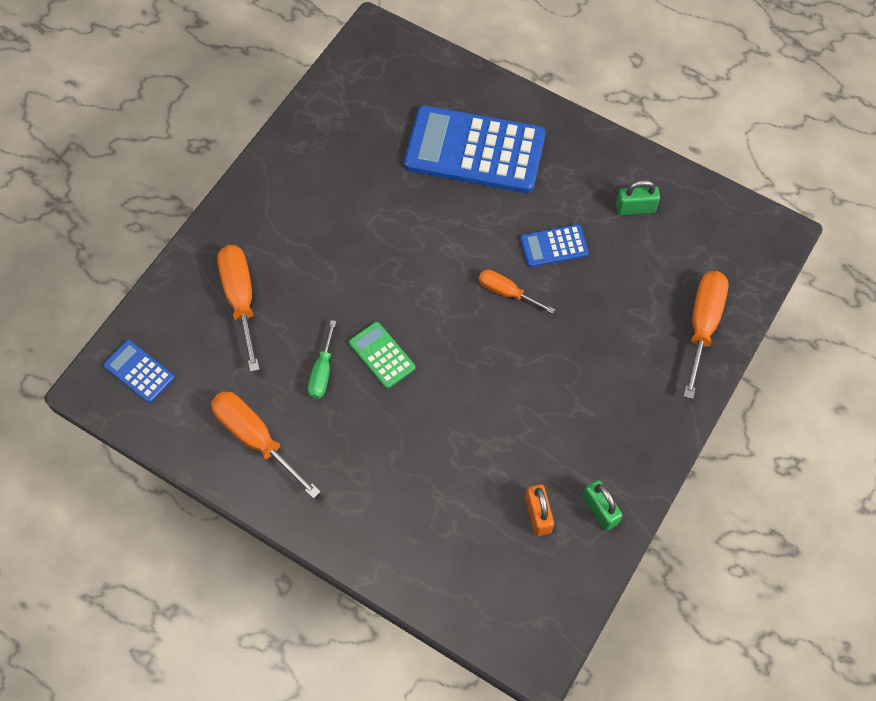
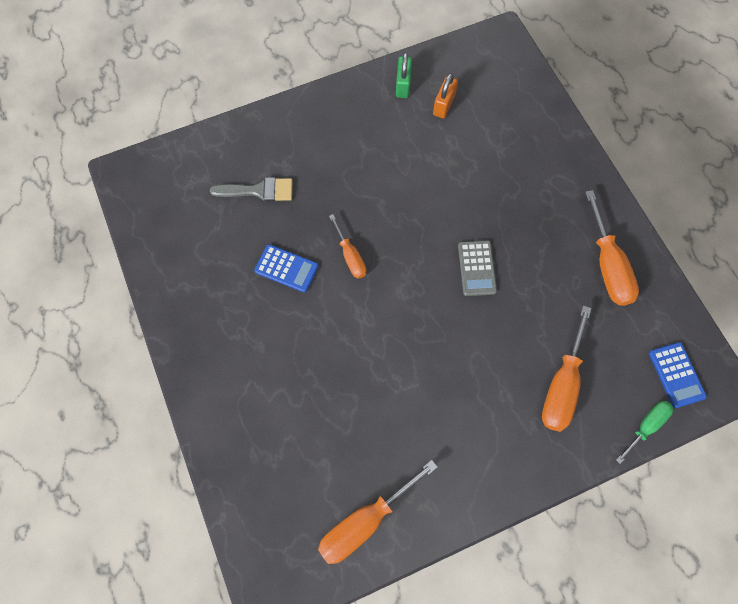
camera: 145 degrees left, 5 degrees up
green screwdriver [308,320,336,399] -> green screwdriver moved to [616,401,673,464]
green calculator [349,322,415,389] -> grey calculator [458,240,497,296]
blue calculator [404,105,546,193] -> none
green padlock [616,180,660,215] -> none
orange screwdriver [683,271,729,399] -> orange screwdriver moved to [318,460,438,564]
none -> grey brush [210,177,293,202]

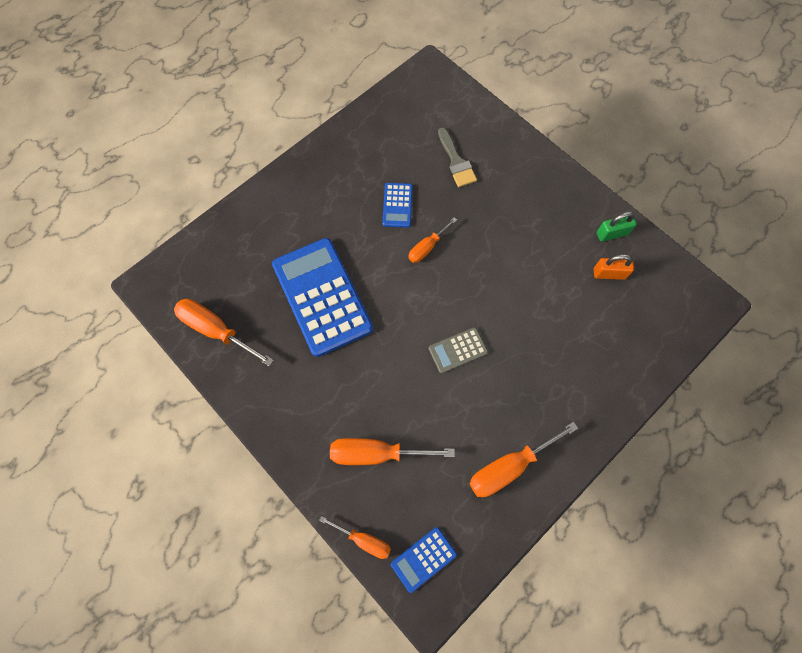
camera: 70 degrees right, 0 degrees up
green screwdriver [616,401,673,464] -> orange screwdriver [319,516,391,559]
none -> blue calculator [272,238,373,357]

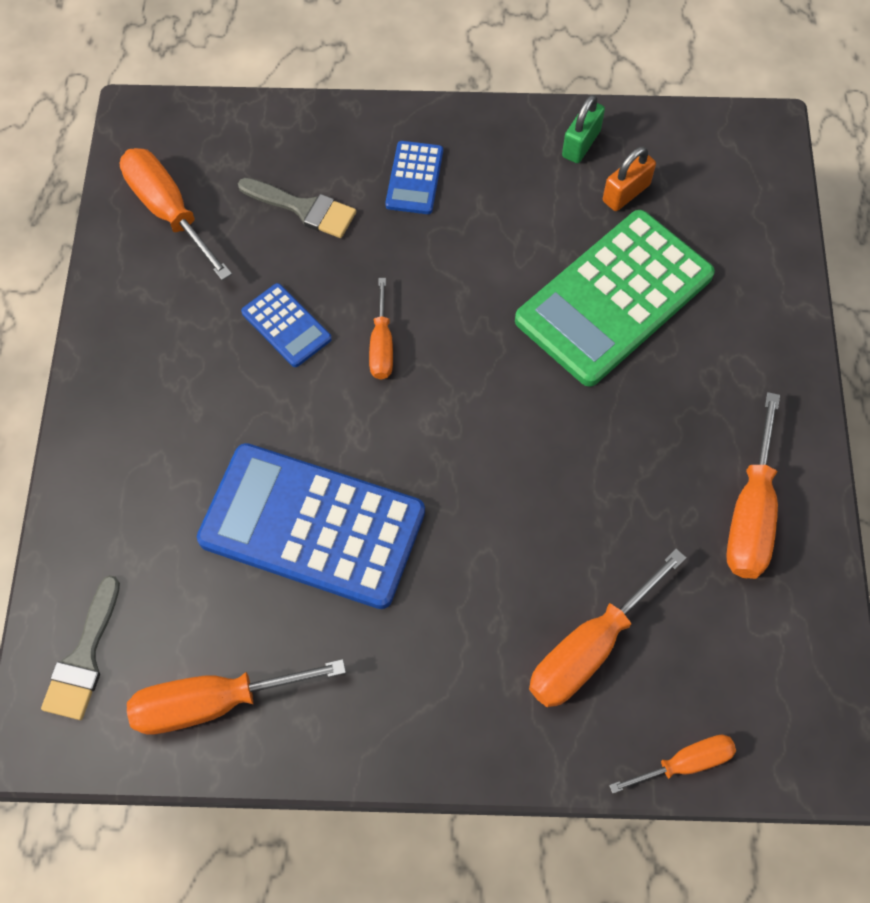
camera: 45 degrees left, 5 degrees down
blue calculator [391,527,457,593] -> blue calculator moved to [385,141,443,214]
grey calculator [429,327,488,373] -> none
none -> grey brush [41,575,120,720]
none -> orange screwdriver [120,148,232,280]
none -> green calculator [515,210,715,387]

